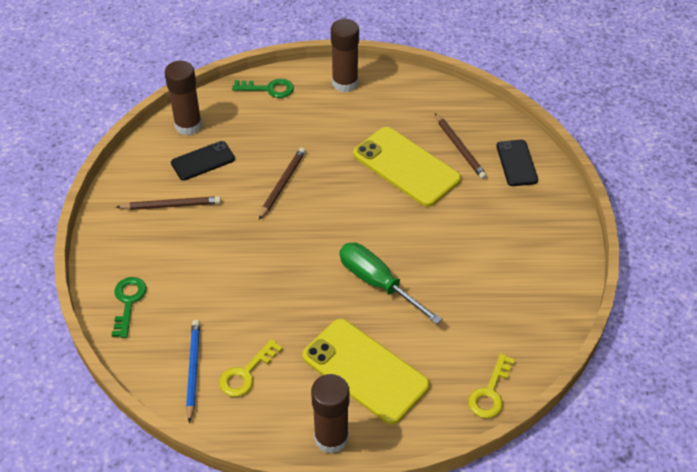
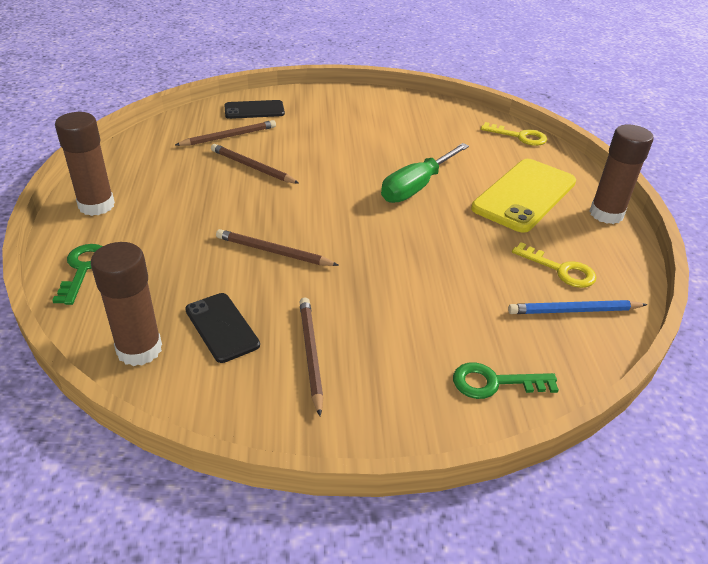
camera: 95 degrees left, 10 degrees down
yellow phone [353,127,461,207] -> brown pencil [211,144,300,184]

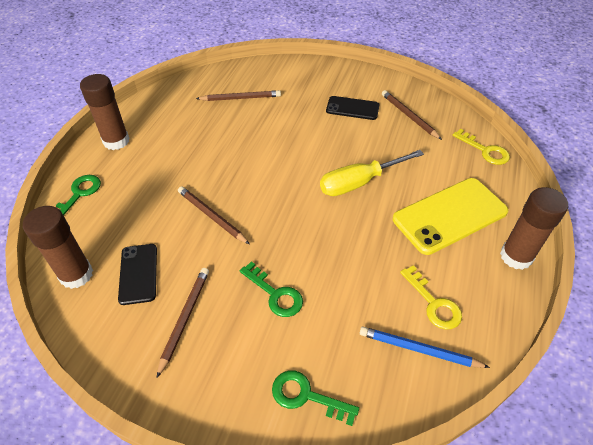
camera: 25 degrees right, 10 degrees up
brown pencil [211,144,300,184] -> brown pencil moved to [382,90,442,140]
black phone [224,100,285,119] -> black phone moved to [326,96,379,120]
green screwdriver [381,143,469,203] -> yellow screwdriver [320,150,424,196]
none -> green key [240,261,303,317]

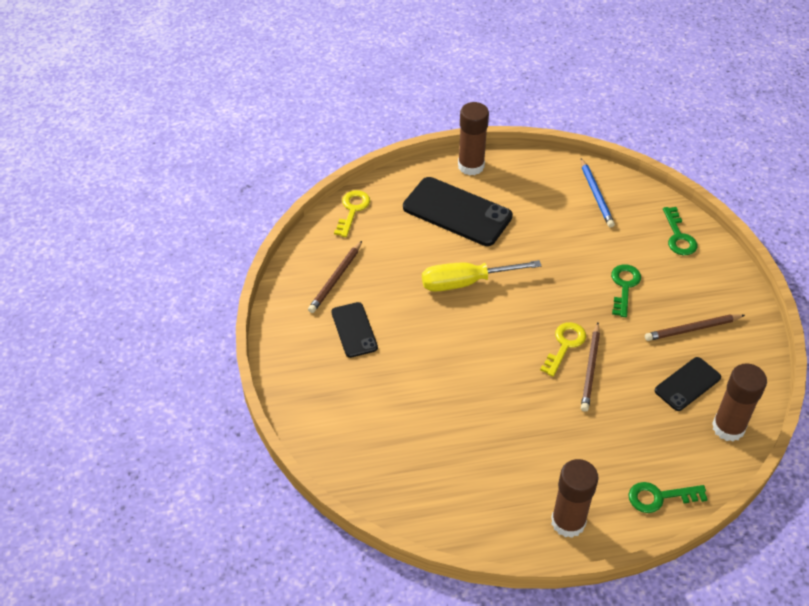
camera: 120 degrees left, 0 degrees up
brown pencil [196,90,281,101] -> none
yellow screwdriver [320,150,424,196] -> yellow screwdriver turned 135 degrees clockwise [422,260,541,292]
yellow phone [393,178,509,255] -> black phone [403,177,513,246]
yellow key [400,265,462,330] -> yellow key moved to [540,322,586,377]

